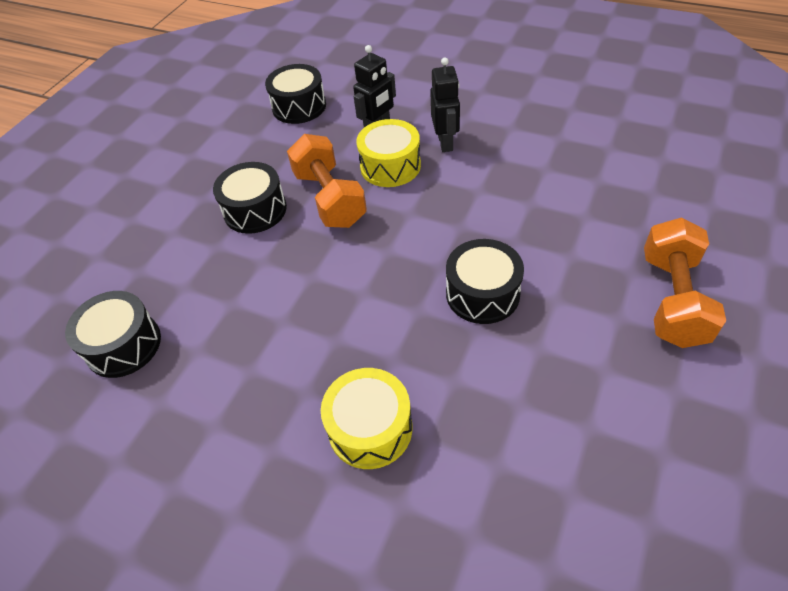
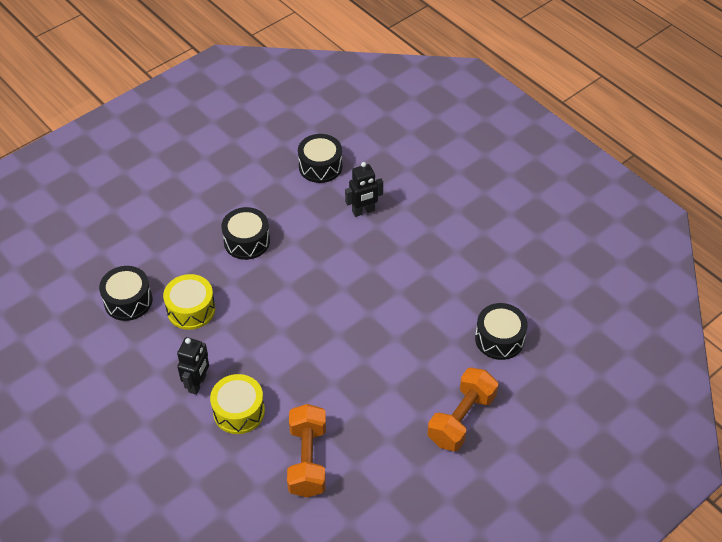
camera: 20 degrees right, 0 degrees up
orange dumbbell [287,134,367,228] -> orange dumbbell moved to [287,404,326,497]
yellow drum [356,119,421,187] -> yellow drum moved to [163,274,215,330]
black robot [430,57,460,152] -> black robot moved to [177,337,209,395]
black drum [446,239,524,324] -> black drum moved to [475,303,528,360]

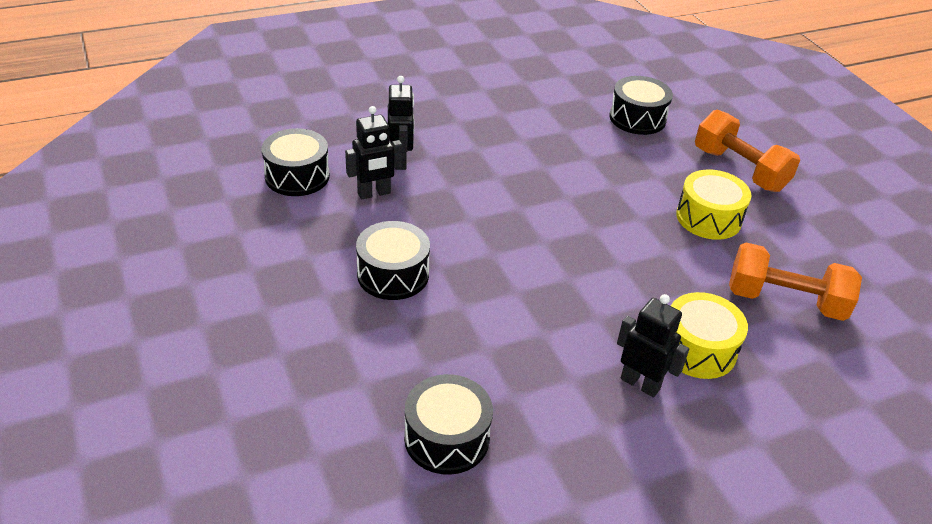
camera: 75 degrees left, 10 degrees down
yellow drum [163,274,215,330] -> yellow drum moved to [676,169,751,240]
none -> black robot [345,106,402,200]

